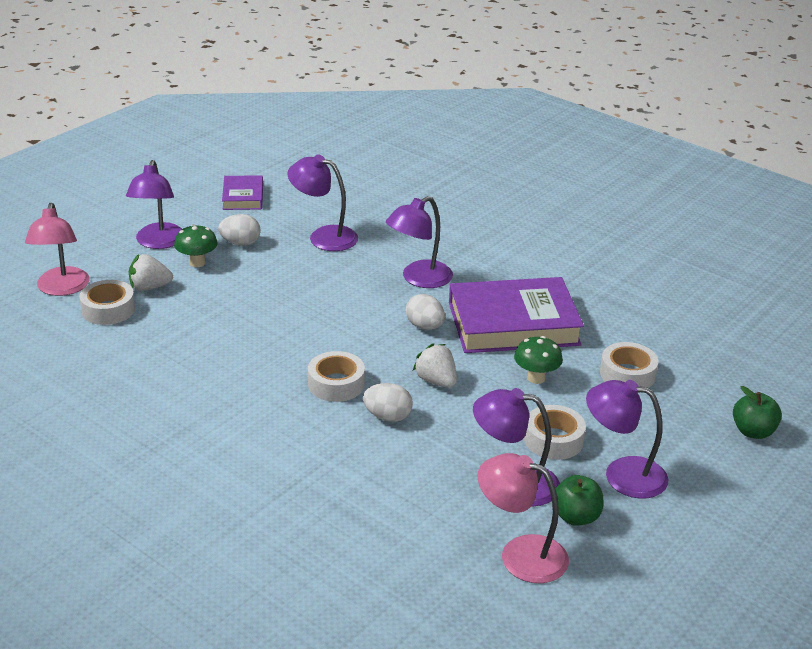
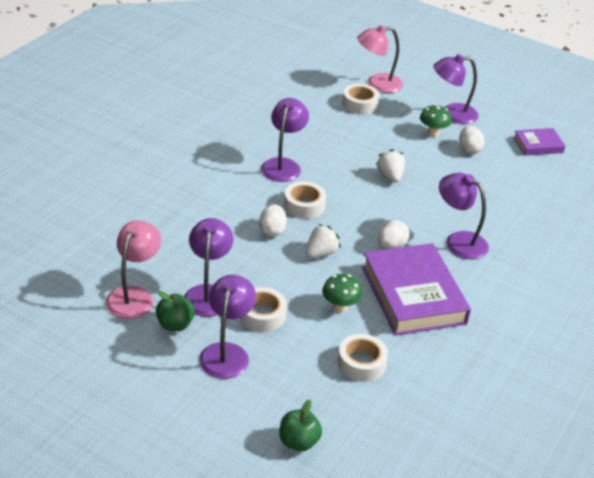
camera: 80 degrees right, 5 degrees up
white strawberry [129,254,173,291] -> white strawberry moved to [376,149,405,182]
purple lamp [287,155,358,251] -> purple lamp moved to [261,98,309,182]

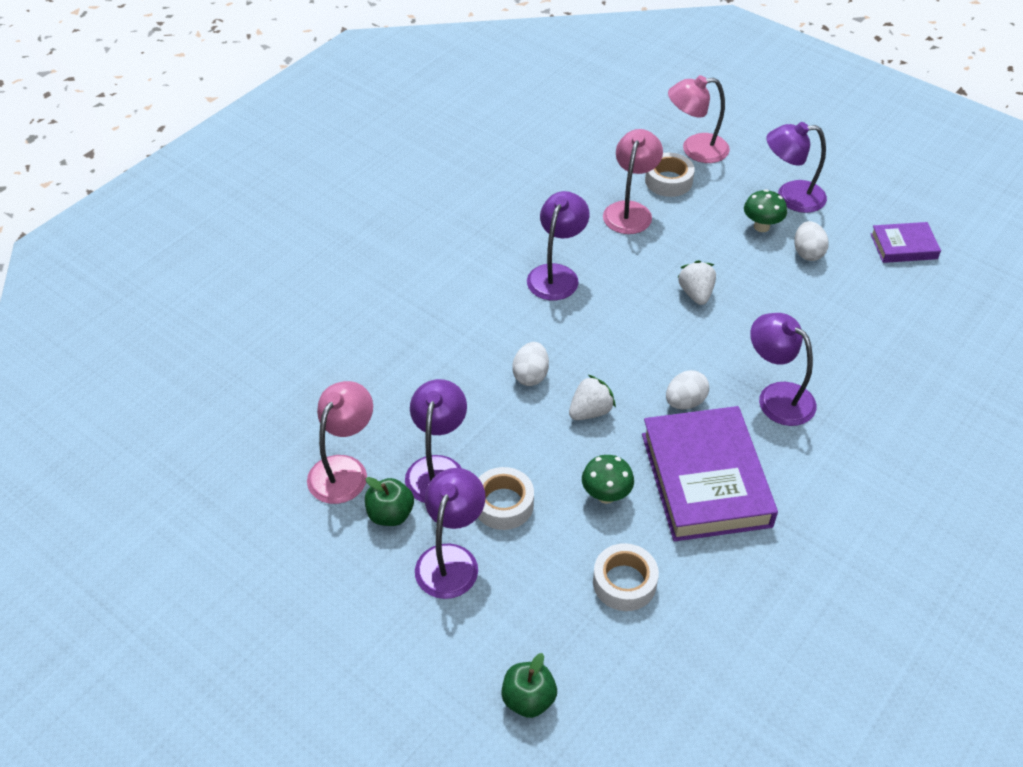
camera: 10 degrees right, 10 degrees up
white tape [284,181,326,219] -> none
none -> pink lamp [603,129,663,234]

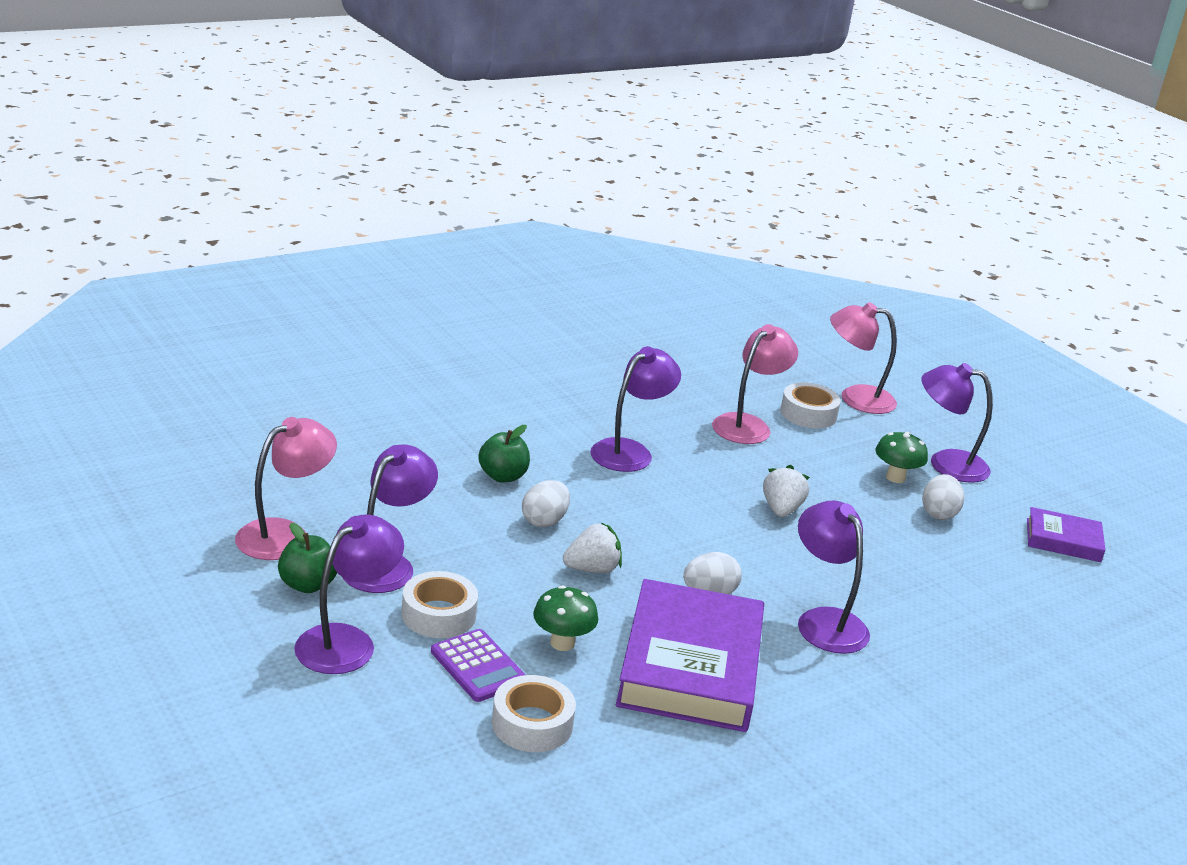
camera: 15 degrees right, 20 degrees down
green apple [501,653,557,718] -> green apple moved to [478,425,530,483]
none -> purple calculator [431,629,526,702]

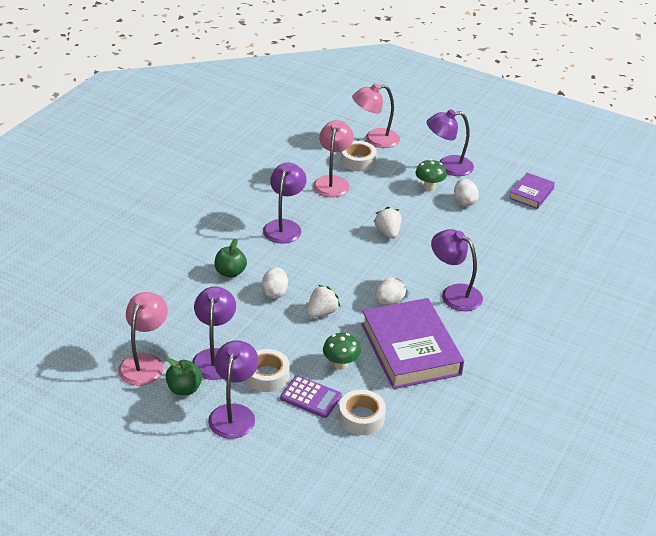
camera: 25 degrees left, 10 degrees up
purple book [1027,507,1105,562] -> purple book turned 45 degrees counterclockwise [509,173,555,209]

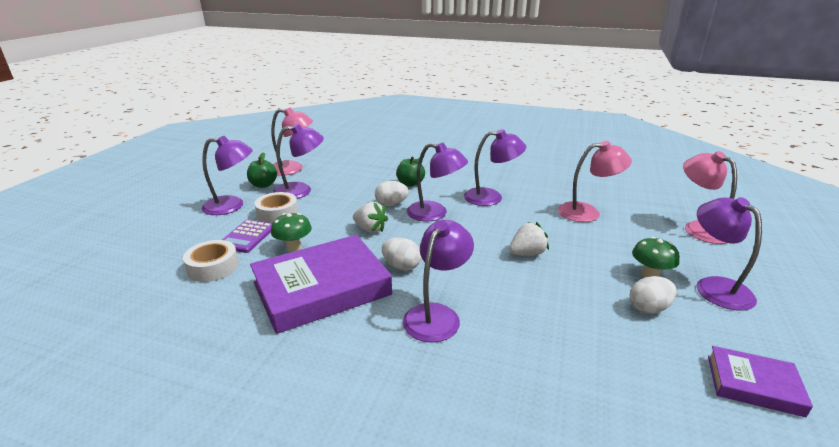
camera: 80 degrees right, 10 degrees down
white tape [341,141,377,171] -> none
none -> purple lamp [407,143,468,221]

